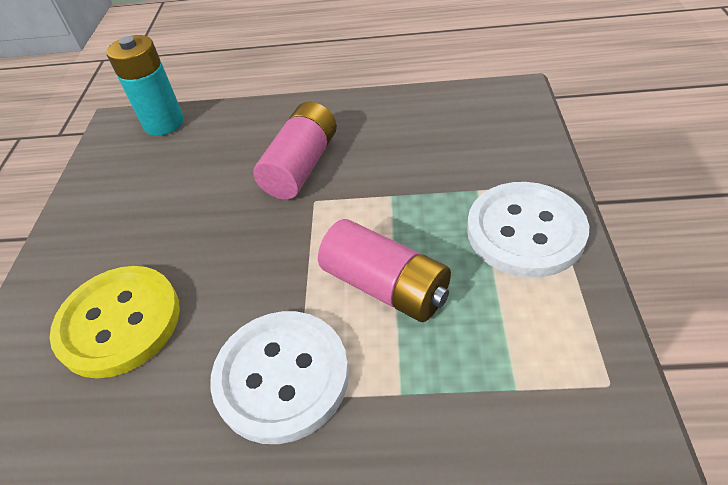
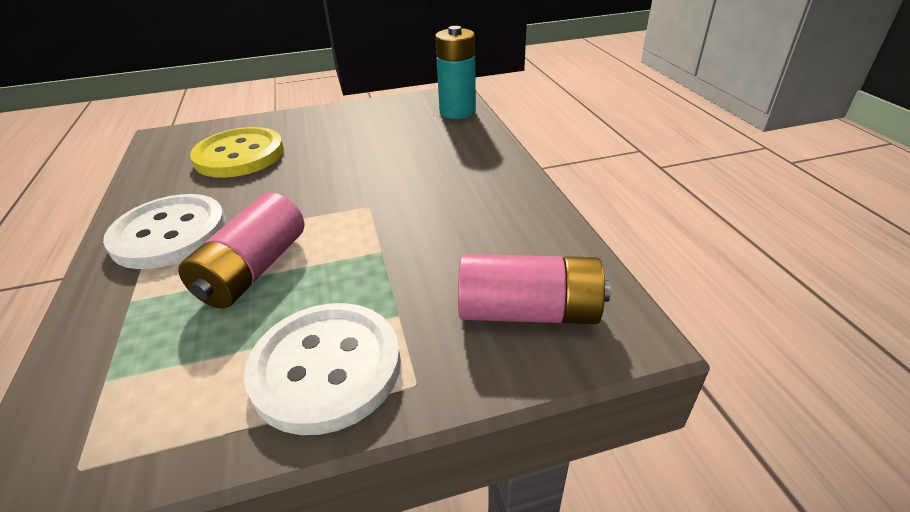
camera: 70 degrees right, 10 degrees down
pink battery [253,102,337,200] -> pink battery moved to [458,254,611,324]

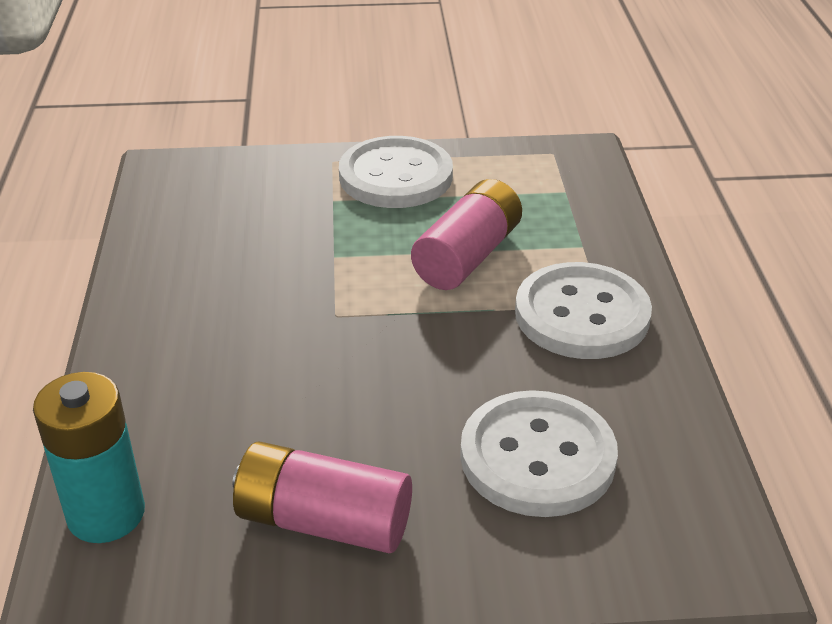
camera: 170 degrees left, 0 degrees up
yellow button [190,127,284,178] -> white button [460,390,618,517]
pink battery [458,254,611,324] -> pink battery moved to [232,442,412,553]

